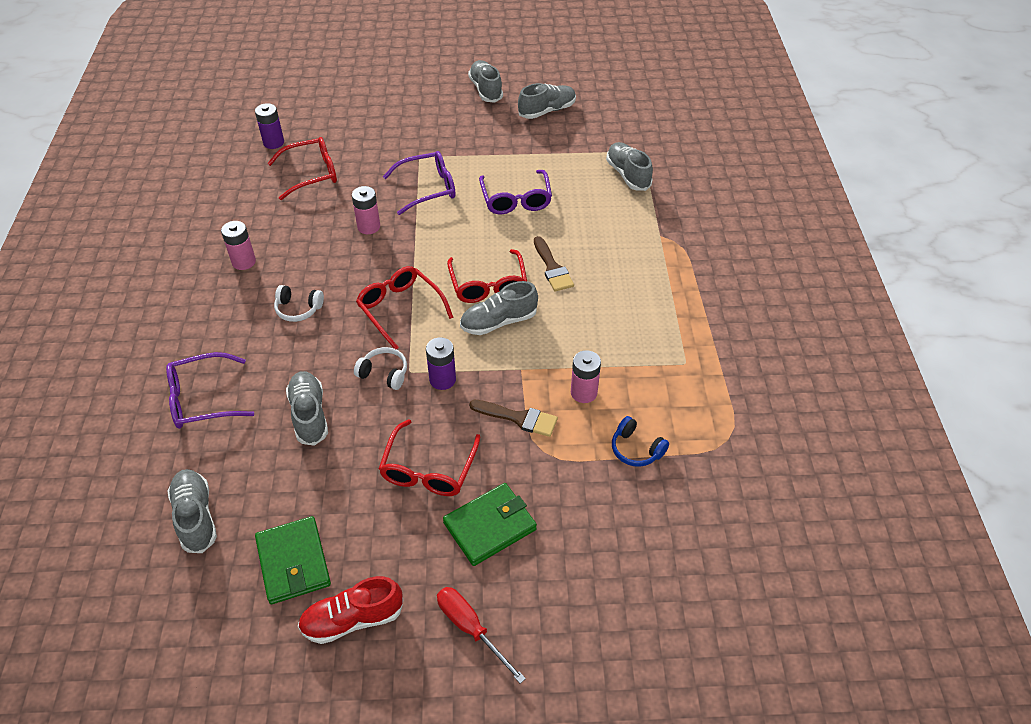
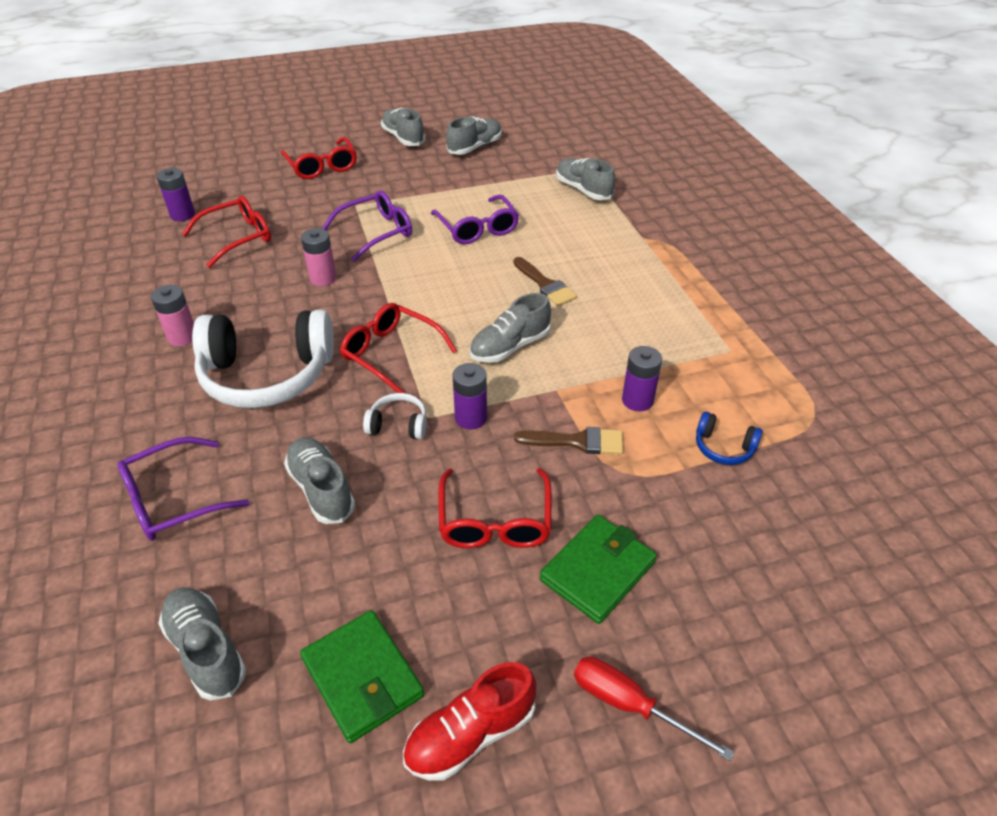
camera: 15 degrees left, 5 degrees down
white headphones [274,285,324,322] -> white headphones [192,310,334,408], size x2.34
red glasses [447,249,527,303] -> red glasses moved to [281,137,357,179]
pink battery [571,350,601,403] -> purple battery [622,346,662,411]

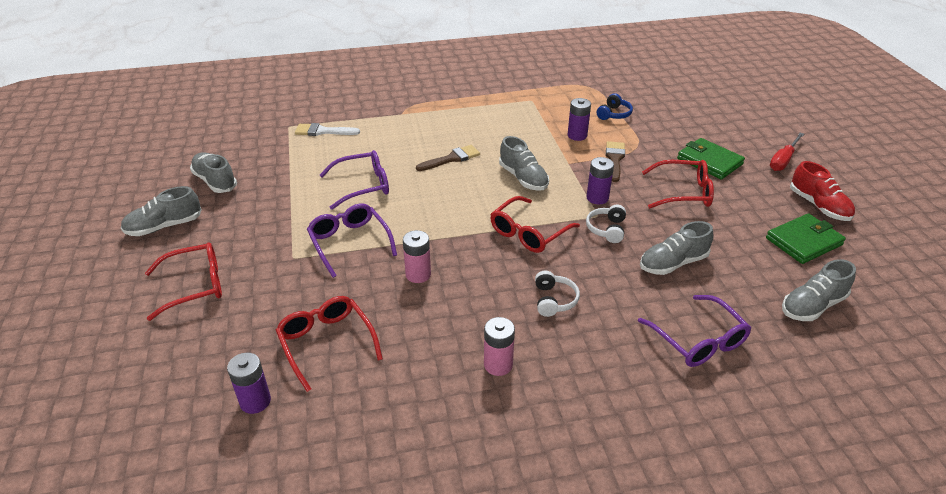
camera: 85 degrees left, 5 degrees down
white headphones [192,310,334,408] -> white headphones [535,270,580,317], size x0.43
grey shoe [556,158,615,200] -> white brush [295,123,360,136]

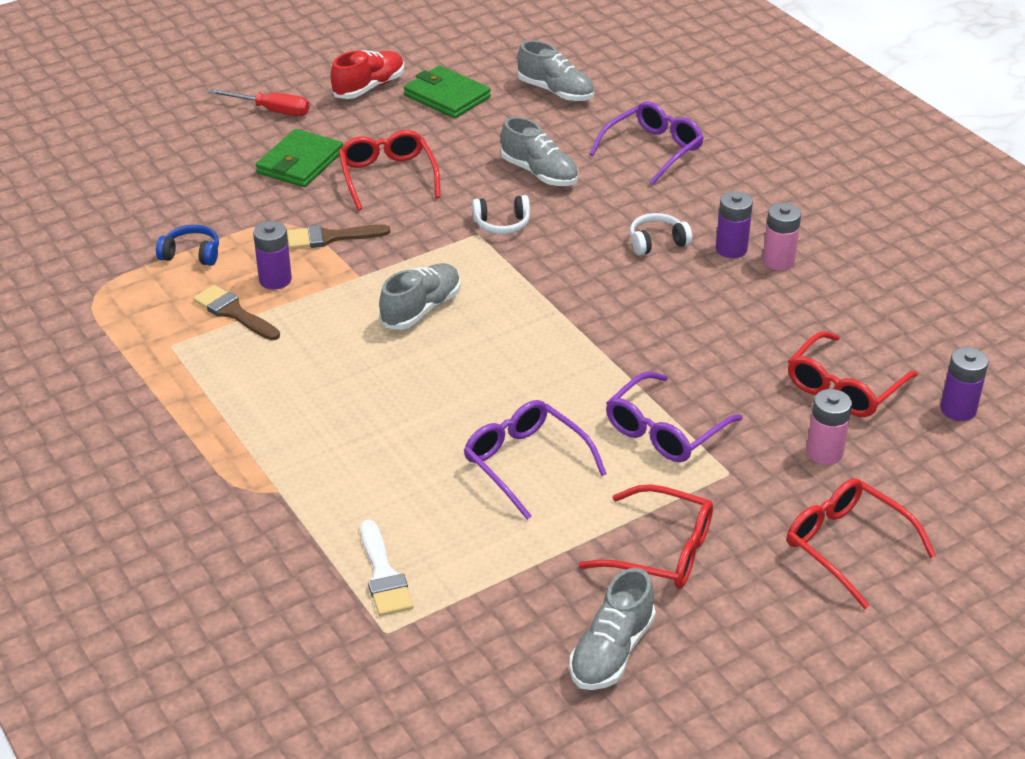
camera: 110 degrees left, 0 degrees up
grey shoe [121,186,202,236] -> none
pink battery [403,230,431,283] -> pink battery moved to [806,389,852,465]
brown brush [416,145,480,171] -> brown brush moved to [193,285,280,340]
red glasses [490,196,580,253] -> red glasses moved to [579,484,713,589]
purple battery [586,157,614,204] -> purple battery moved to [716,191,753,258]

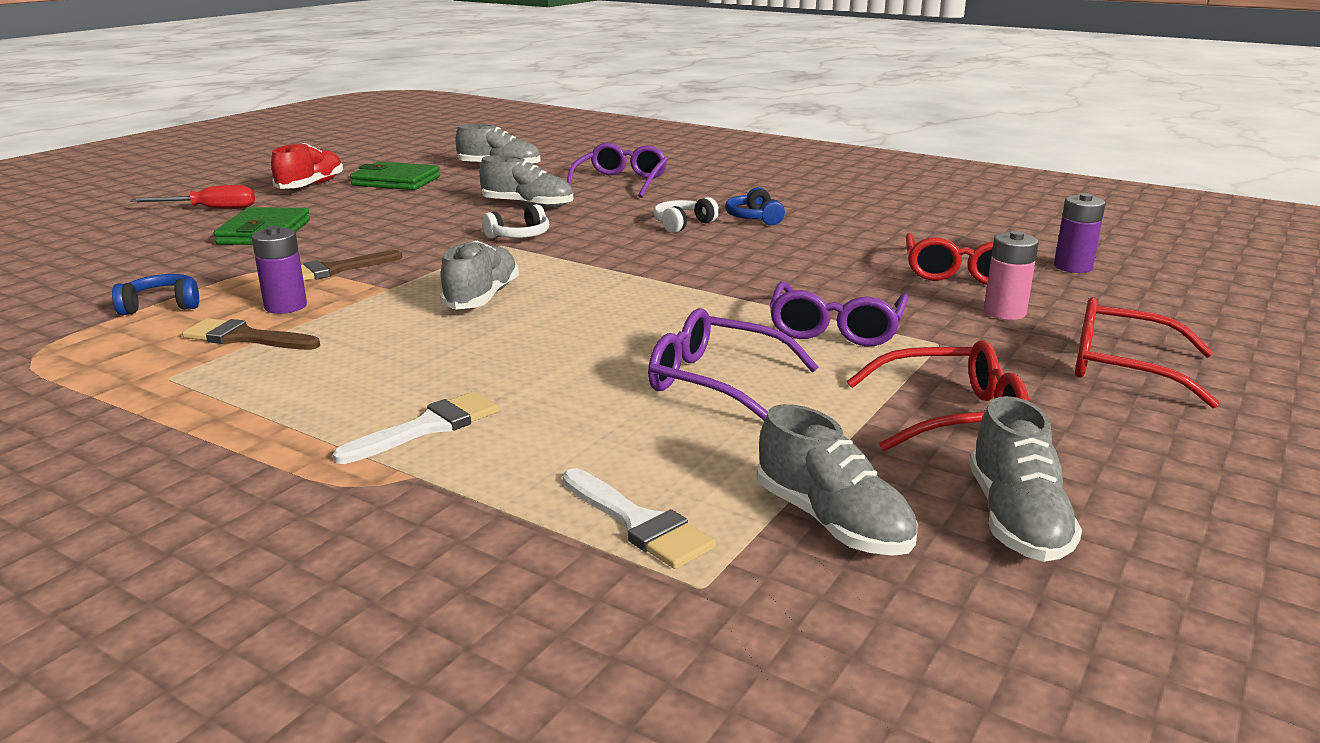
camera: 25 degrees left, 15 degrees down
red glasses [339,130,440,211] -> none
purple battery [716,191,753,258] -> blue headphones [725,187,785,225]
pink battery [763,203,801,270] -> none
none -> white brush [333,391,499,464]
none -> grey shoe [756,404,918,556]

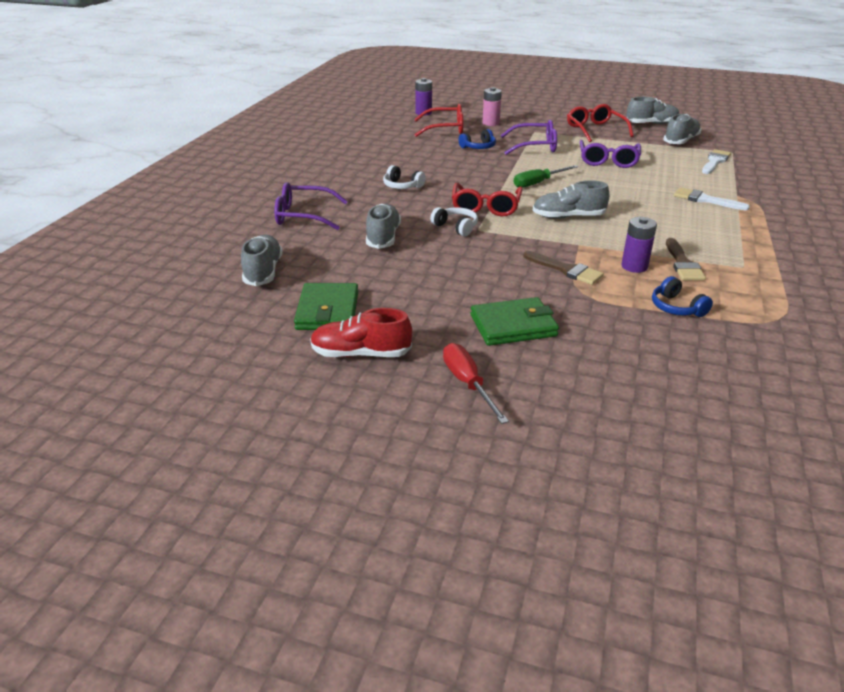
camera: 105 degrees left, 10 degrees up
blue headphones [725,187,785,225] -> blue headphones moved to [459,129,496,149]
red glasses [1075,297,1220,408] -> red glasses moved to [452,183,523,217]
none -> green screwdriver [514,165,578,188]

